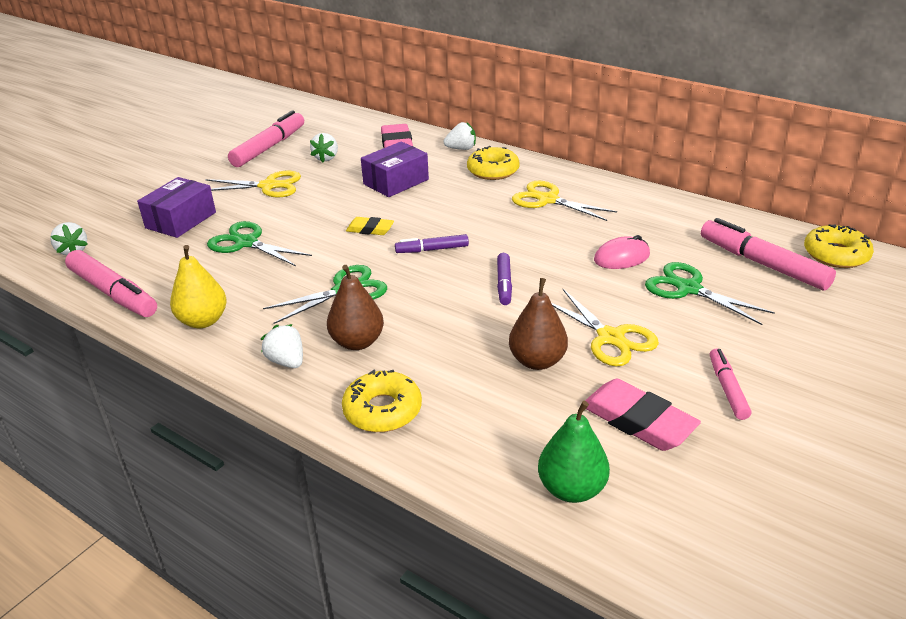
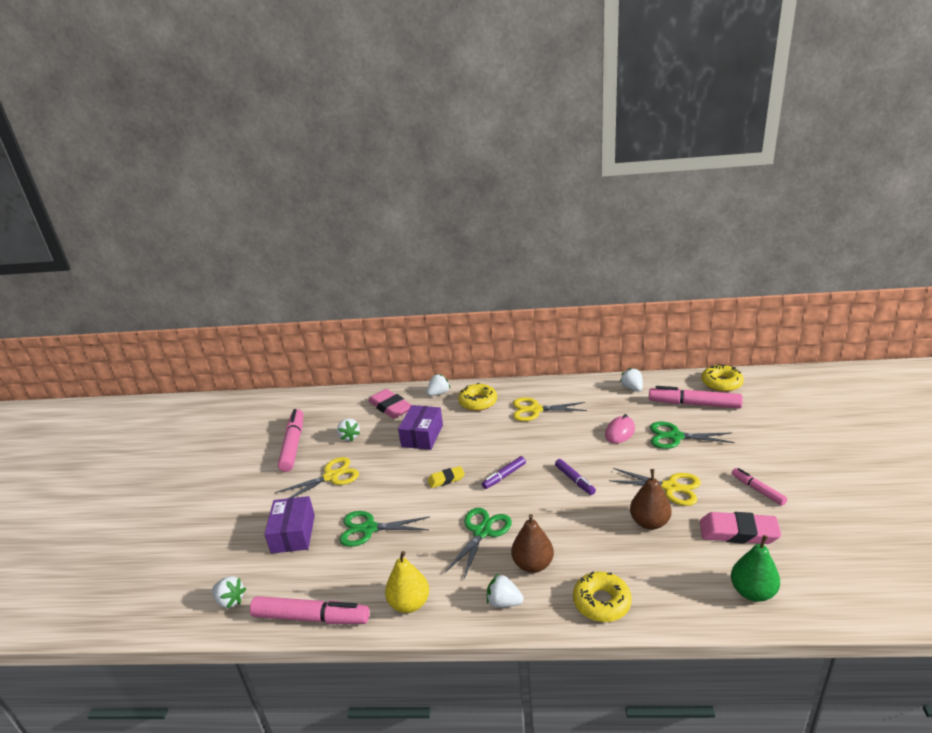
camera: 30 degrees left, 5 degrees down
none -> white strawberry [620,368,643,392]

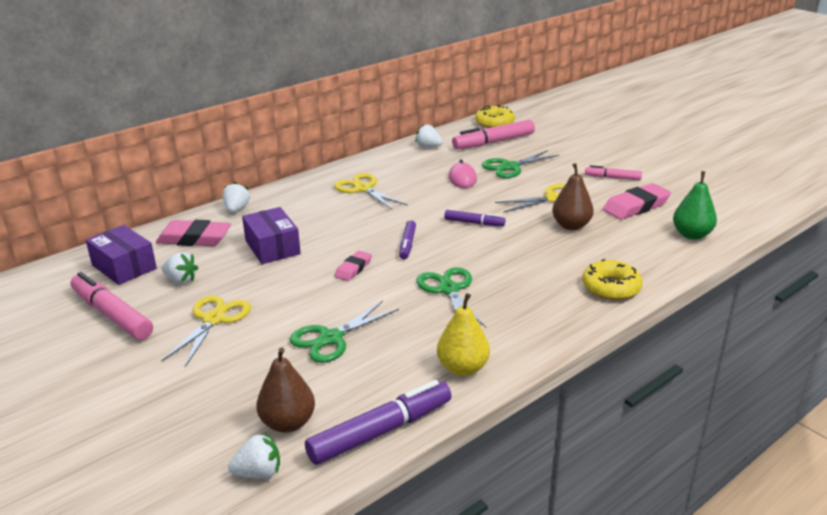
camera: 45 degrees left, 0 degrees up
pink marker [250,596,370,624] -> purple marker [305,380,451,465]
purple box [264,496,315,554] -> purple box moved to [86,225,157,285]
yellow eraser [428,466,465,488] -> pink eraser [335,251,372,281]
yellow donut [458,383,497,411] -> none
white strawberry [487,573,524,608] -> none
brown pear [511,514,554,573] -> brown pear moved to [256,347,315,433]
yellow scissors [513,397,587,421] -> yellow scissors turned 90 degrees clockwise [334,173,408,210]

